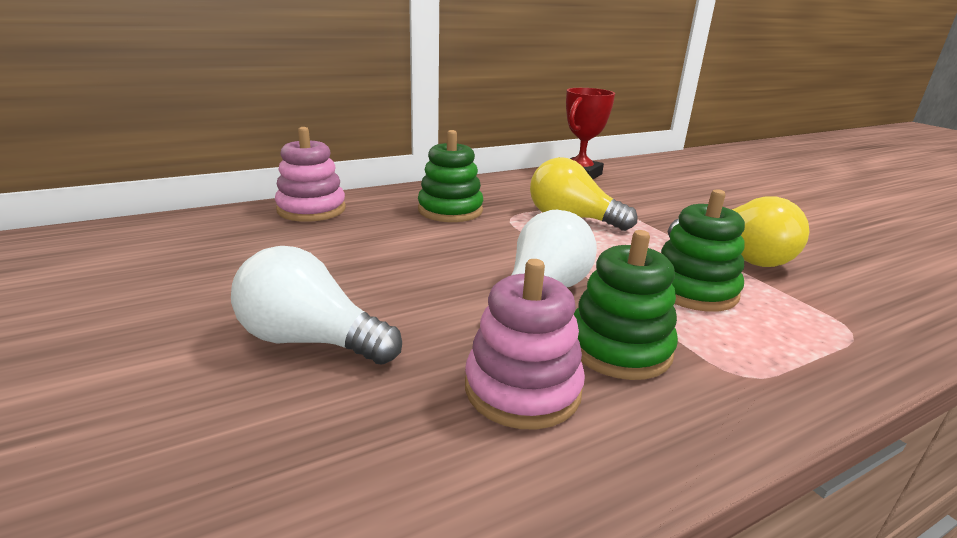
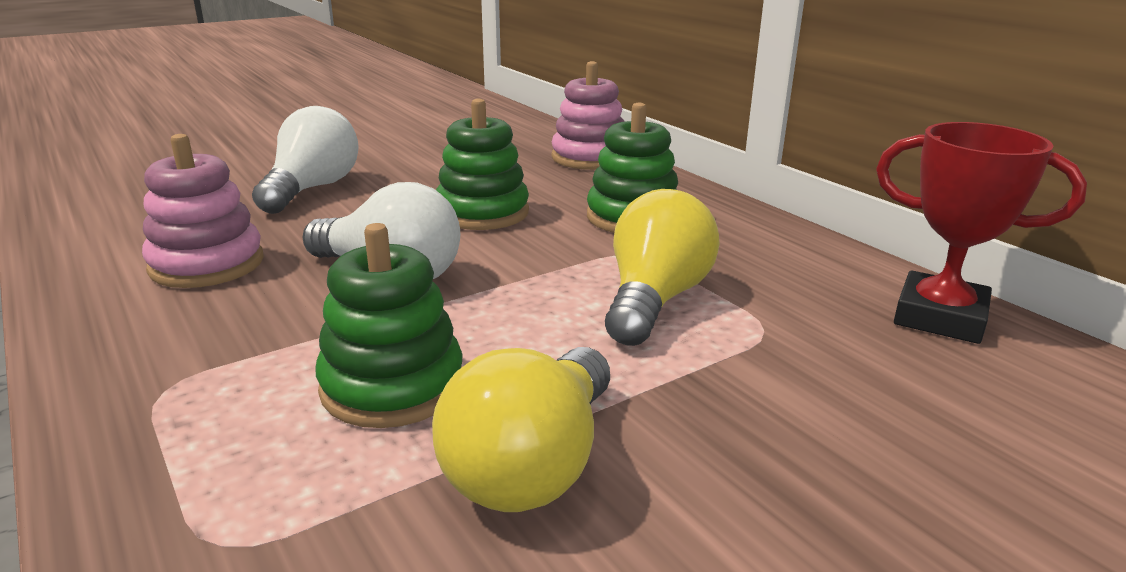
camera: 85 degrees right, 0 degrees up
green stacking toy [574,230,678,380] -> green stacking toy moved to [436,99,529,230]

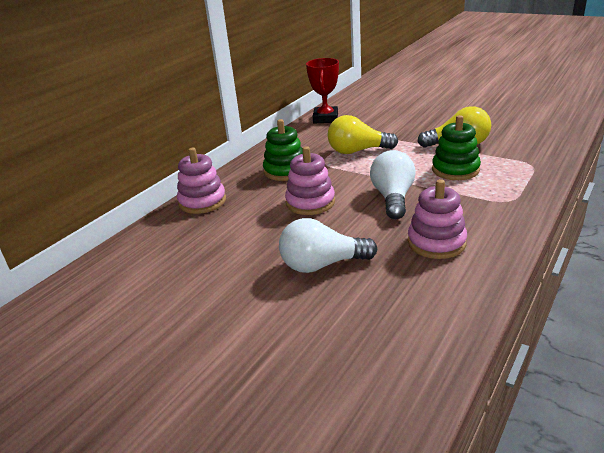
camera: 110 degrees left, 5 degrees up
green stacking toy [436,99,529,230] -> pink stacking toy [285,146,335,215]

